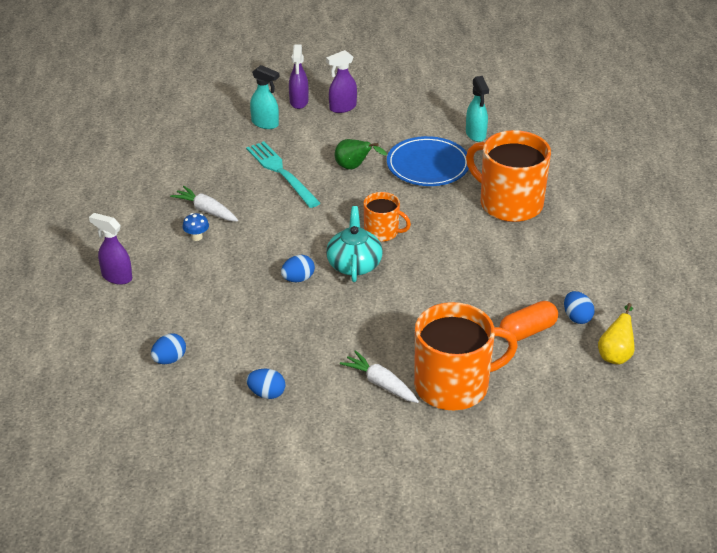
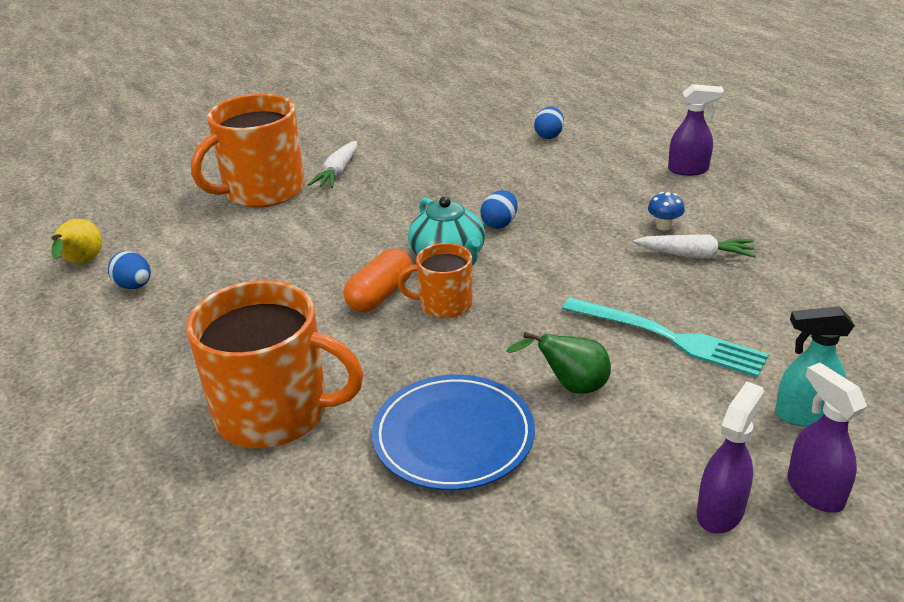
camera: 155 degrees right, 5 degrees down
blue egg [246,368,286,399] -> none
white carrot [340,350,419,403] -> white carrot turned 90 degrees clockwise [308,141,357,188]
turquoise spray bottle [466,76,489,142] -> none
orange capsule [500,301,558,341] -> orange capsule moved to [344,248,412,312]

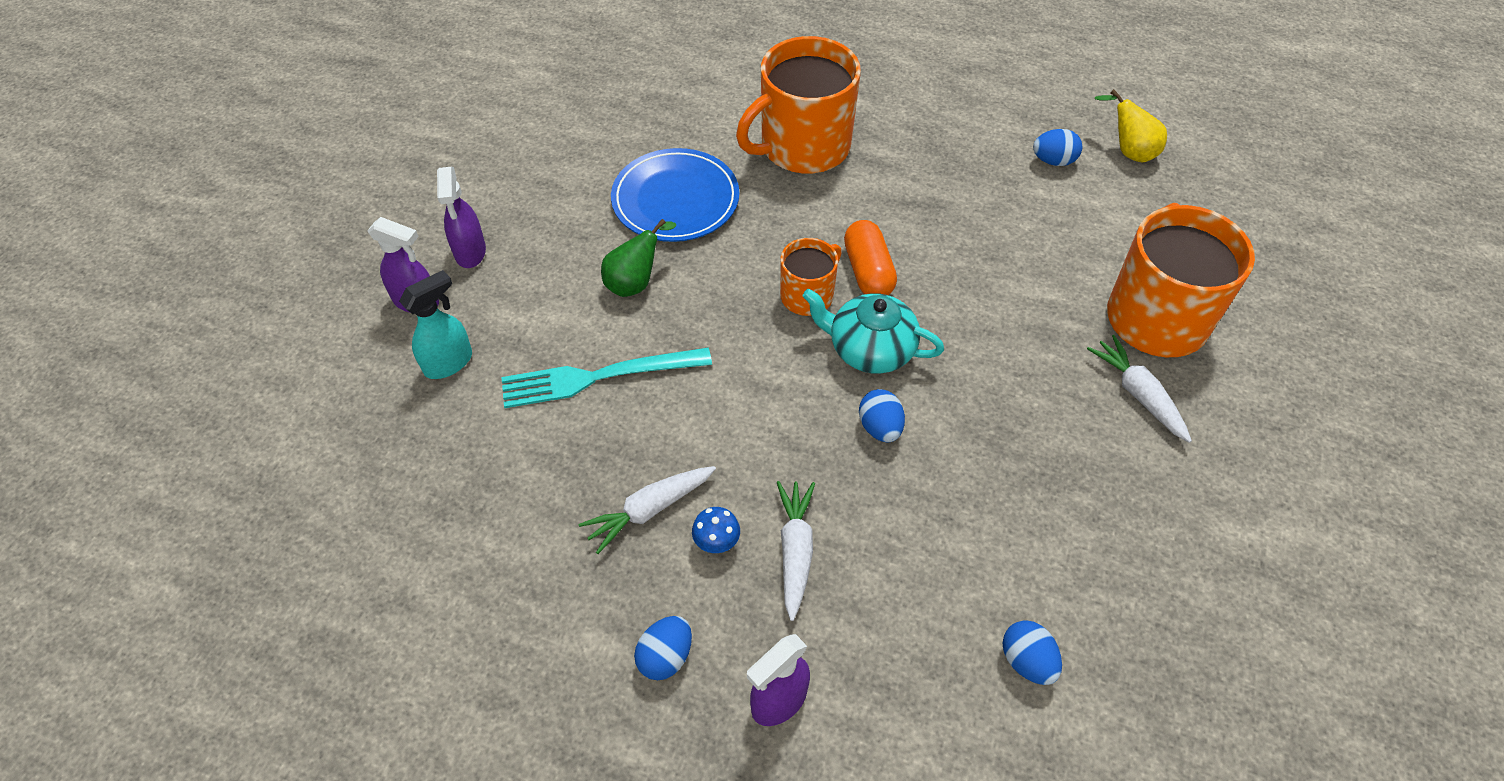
camera: 135 degrees right, 20 degrees up
none -> blue egg [634,616,692,680]
none -> white carrot [777,481,815,621]

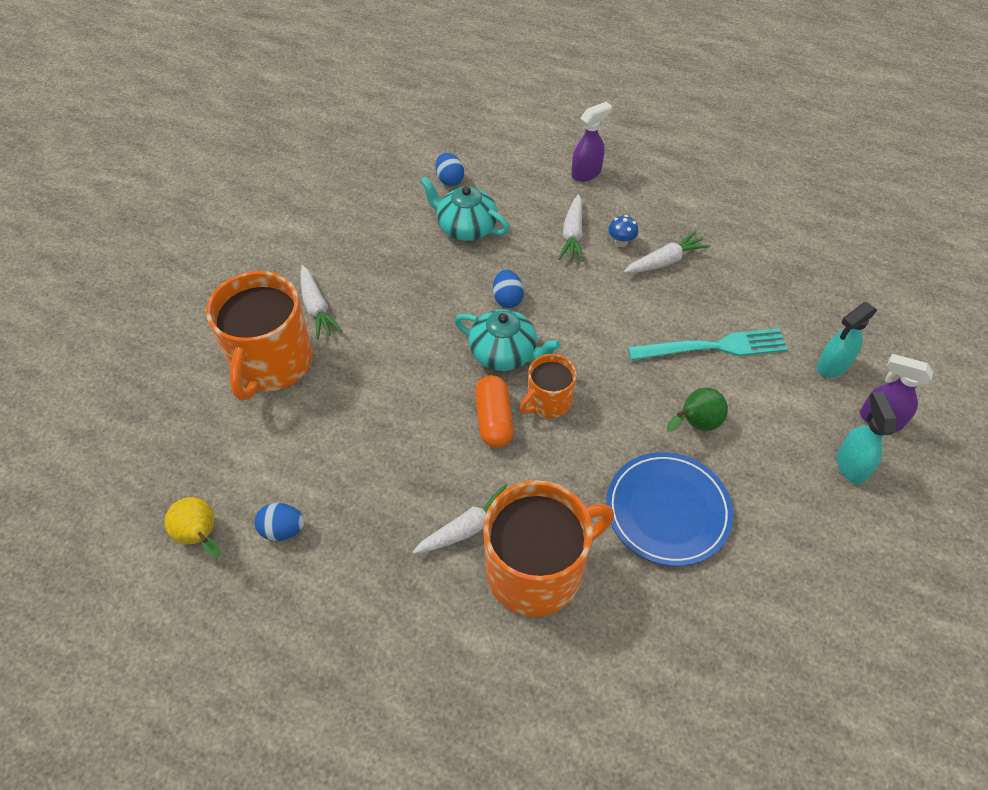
camera: 175 degrees left, 0 degrees up
purple spray bottle [437,167,486,268] -> turquoise spray bottle [837,392,897,485]
blue egg [634,616,692,680] -> none
none -> white carrot [413,484,507,554]
none -> turquoise teapot [420,177,509,241]

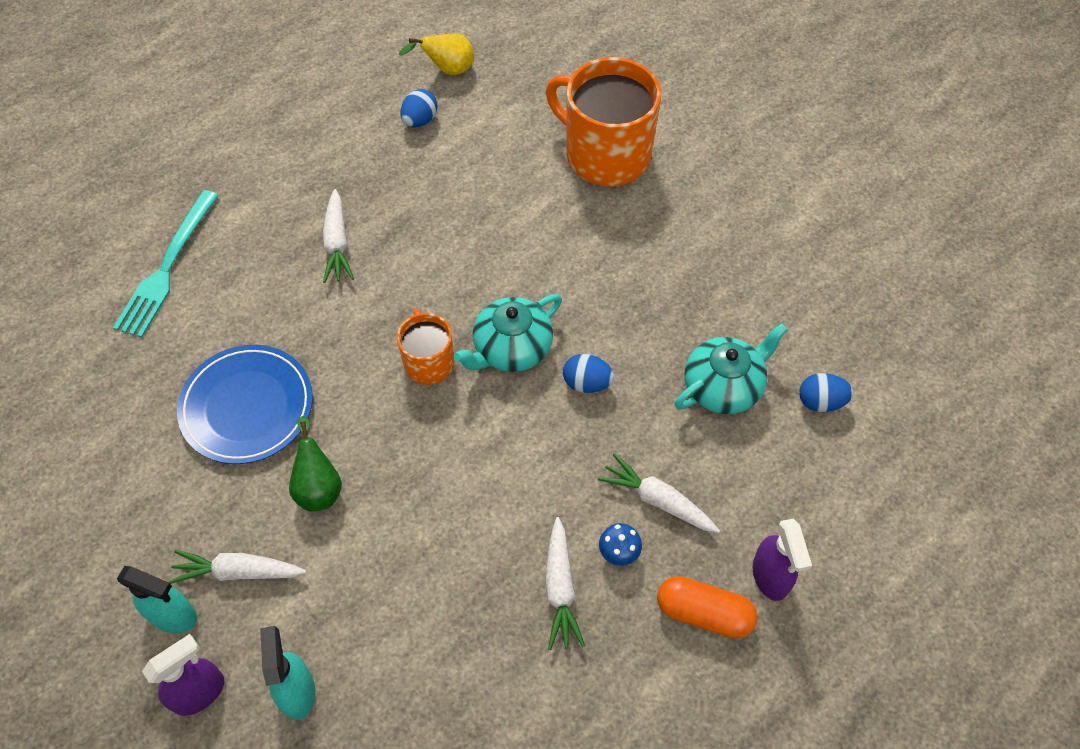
camera: 115 degrees right, 5 degrees up
white carrot [300,265,343,340] -> white carrot moved to [169,550,306,584]
orange capsule [475,375,514,448] -> orange capsule moved to [657,576,758,639]
orange mug [483,480,614,617] -> none
turquoise fork [628,328,788,360] -> turquoise fork moved to [113,190,219,338]

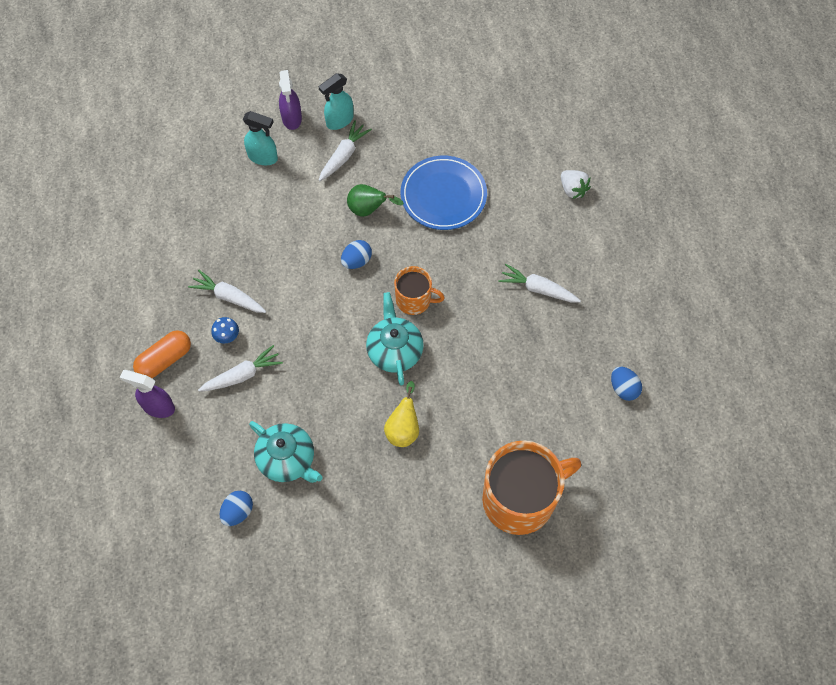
camera: 120 degrees right, 5 degrees up
turquoise fork [113,190,219,338] -> white strawberry [561,170,591,199]
yellow pear [399,33,474,75] -> yellow pear moved to [384,381,419,447]
blue egg [563,354,614,393] -> blue egg moved to [341,240,372,269]
turquoise teapot [675,323,788,414] -> turquoise teapot turned 45 degrees counterclockwise [249,421,323,483]

